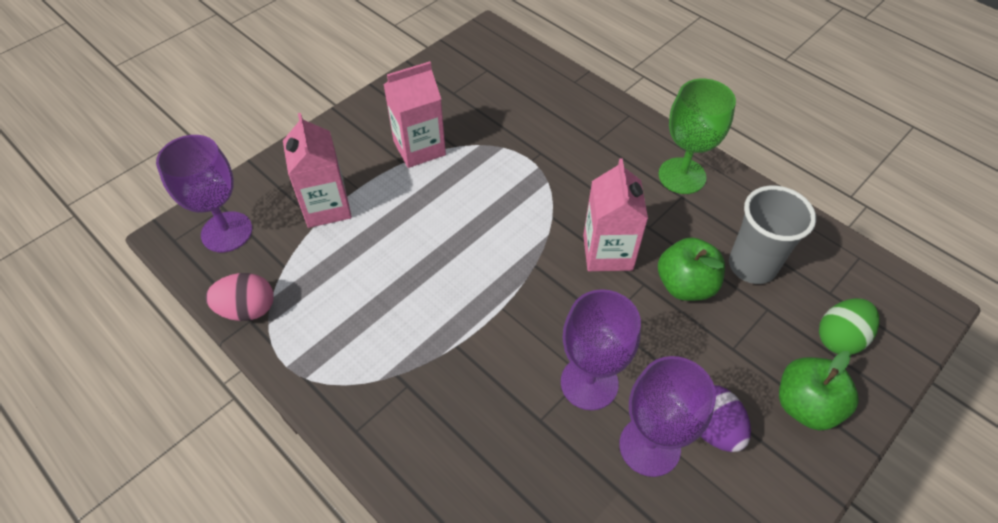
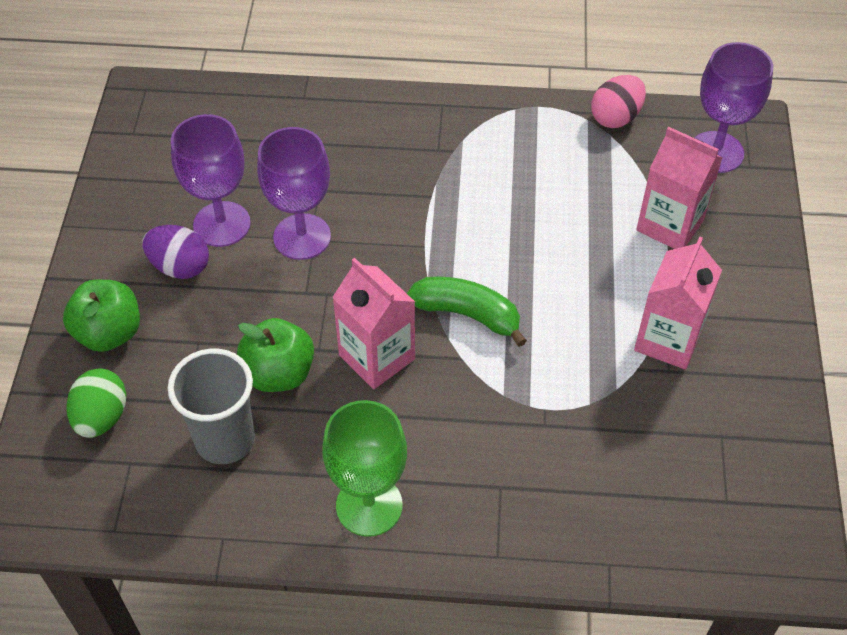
camera: 140 degrees right, 0 degrees up
none -> green banana [407,277,527,347]

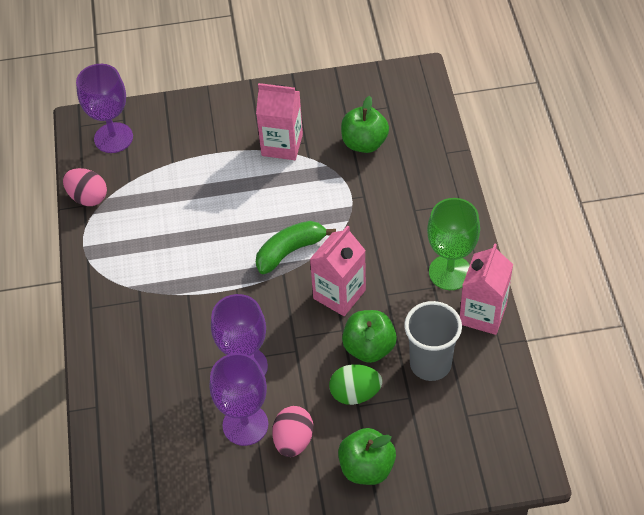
camera: 100 degrees left, 0 degrees up
green egg [66,369,126,438] -> green egg moved to [329,364,382,405]
purple egg [142,225,209,279] -> pink egg [272,406,313,457]
green banana [407,277,527,347] -> green banana turned 45 degrees clockwise [256,221,336,274]
pink carton [636,127,723,249] -> pink carton moved to [460,243,513,335]
none -> green apple [341,96,389,153]

